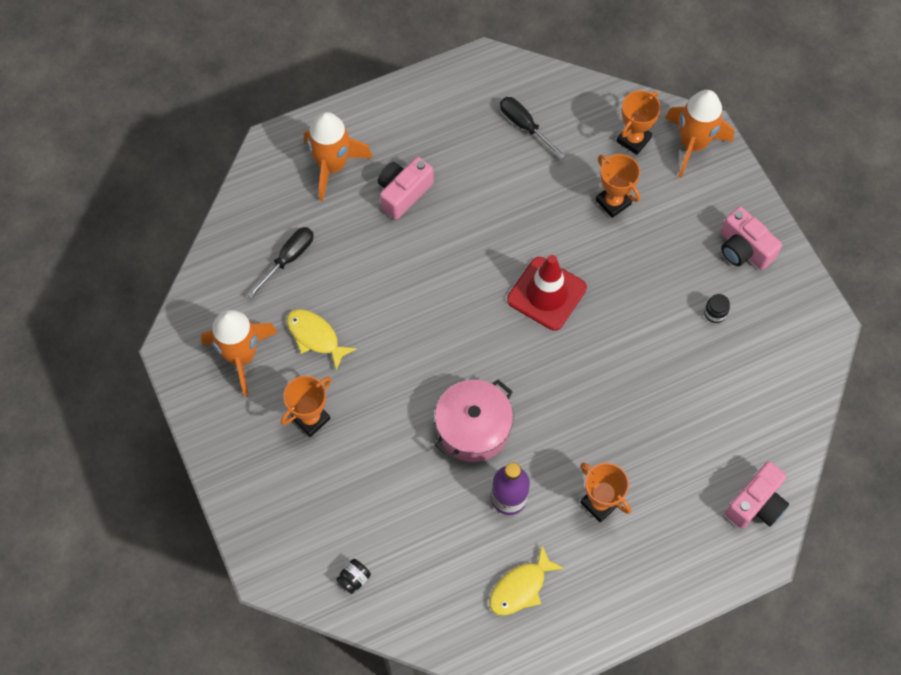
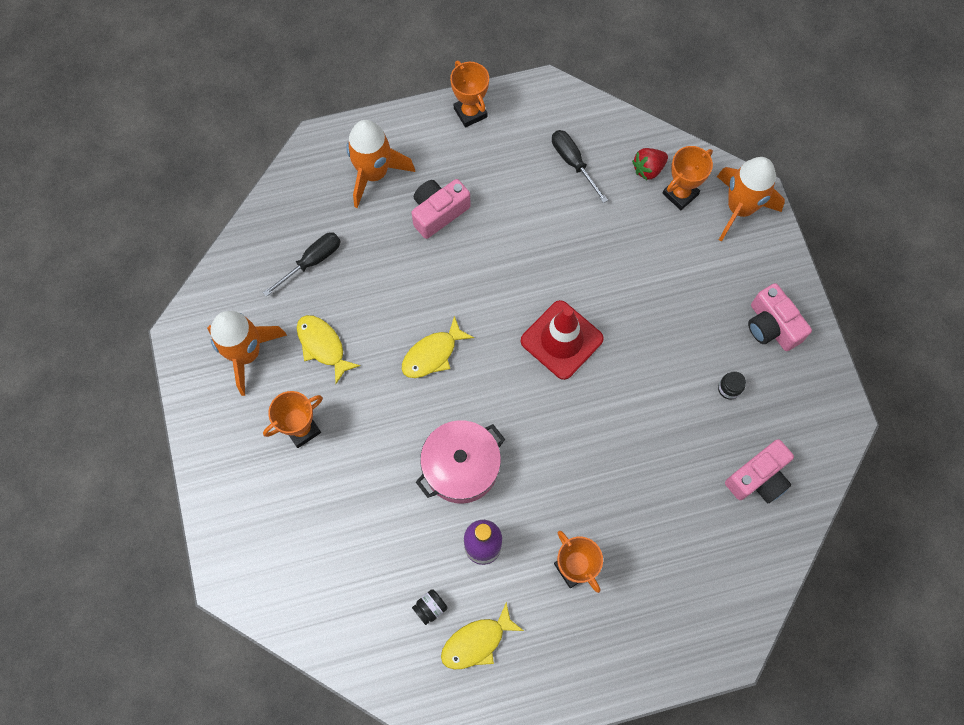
camera: 10 degrees right, 5 degrees up
black jar [336,559,371,594] -> black jar moved to [412,589,447,625]
orange trophy [596,154,640,218] -> orange trophy moved to [450,61,489,127]
pink camera [725,461,789,529] -> pink camera moved to [725,439,794,503]
none -> yellow fish [402,316,474,378]
none -> red strawberry [632,148,668,180]

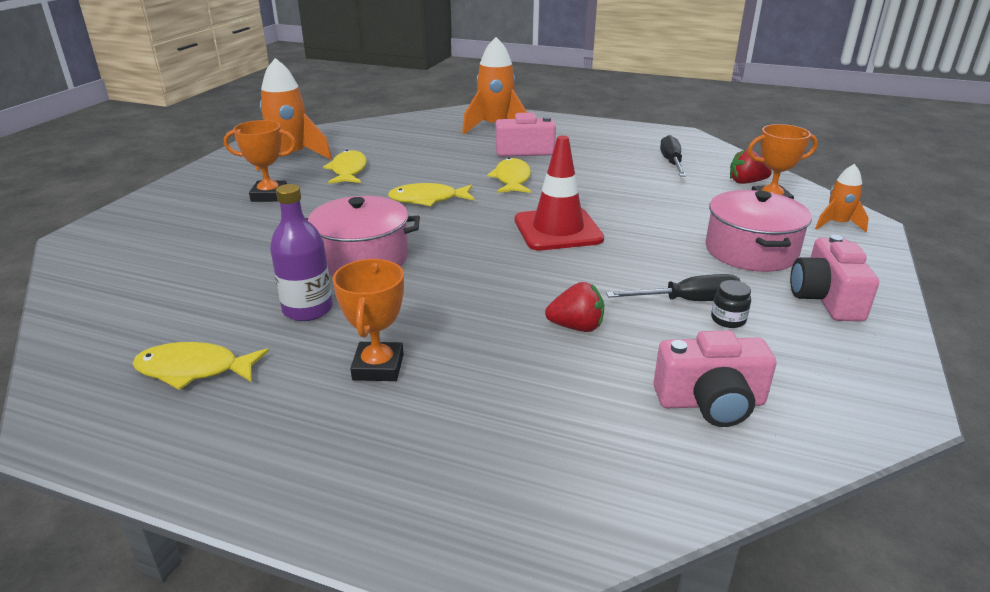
camera: 35 degrees right, 40 degrees down
black screwdriver [263,233,341,297] -> black screwdriver moved to [606,274,741,301]
black jar [412,589,447,625] -> none
orange trophy [450,61,489,127] -> none
orange rocket [717,157,785,241] -> orange rocket [815,164,869,232], size x0.54
none -> yellow fish [487,157,531,193]
none -> red strawberry [545,282,604,332]
none -> pink pot [705,190,812,272]

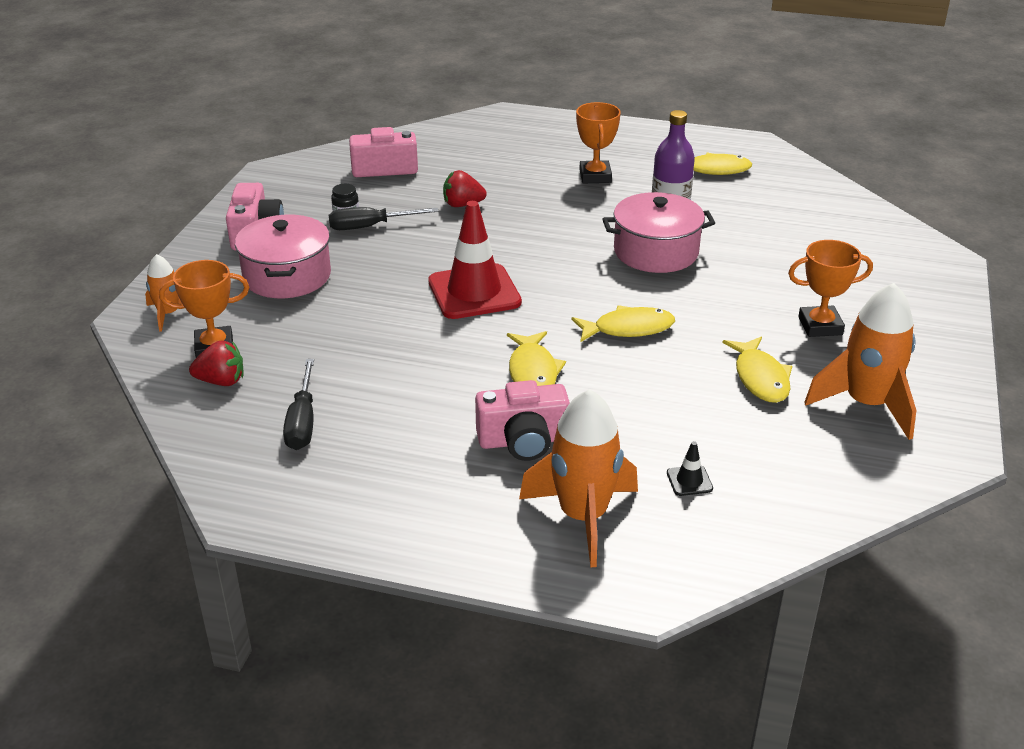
camera: 175 degrees right, 5 degrees up
none -> black traffic cone [667,441,713,496]

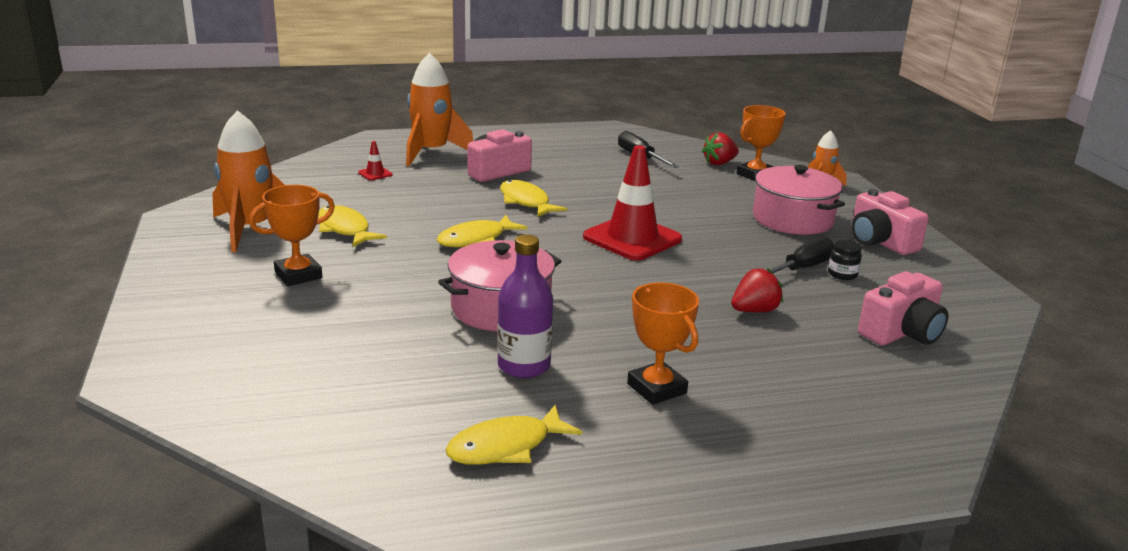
camera: 150 degrees right, 10 degrees down
black traffic cone [667,441,713,496] -> red traffic cone [358,141,393,180]

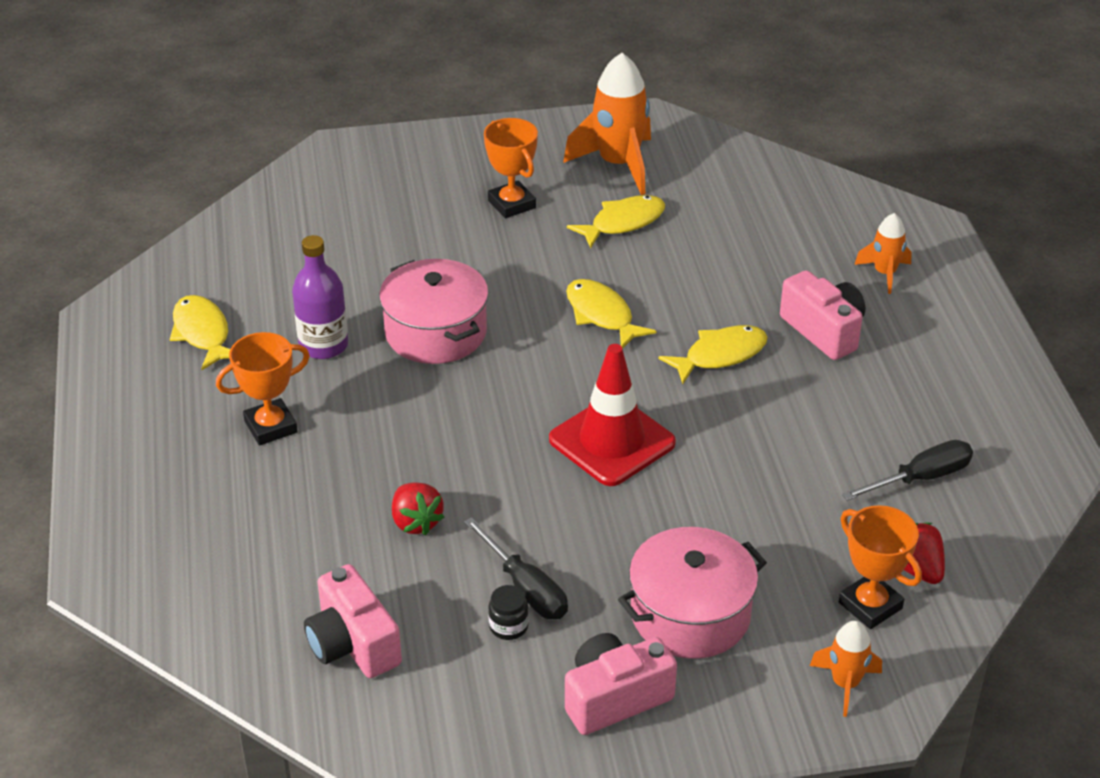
camera: 95 degrees right, 15 degrees up
red traffic cone [358,141,393,180] -> none
orange rocket [406,53,473,166] -> orange rocket [854,213,912,294], size x0.54

